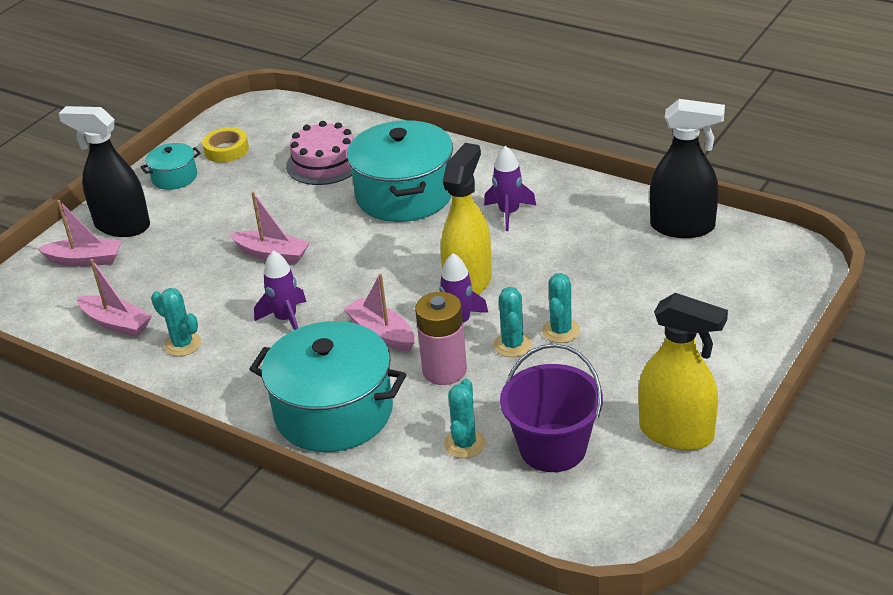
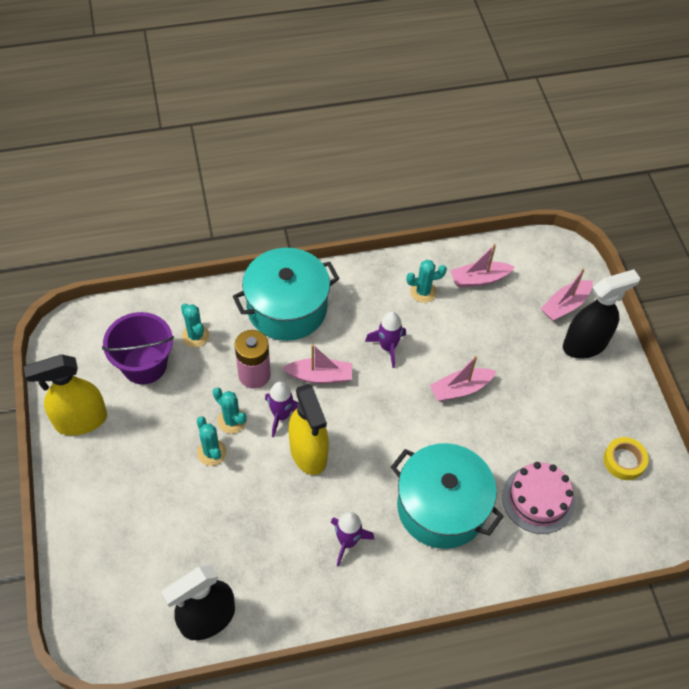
camera: 130 degrees right, 20 degrees up
turquoise pot [141,143,201,190] -> none

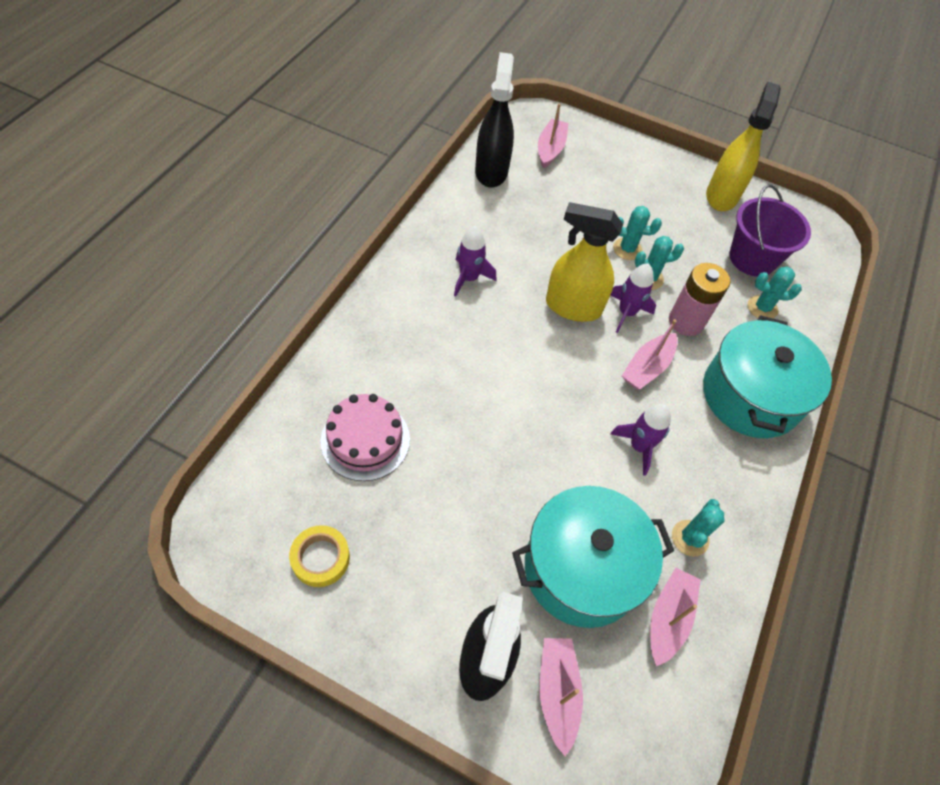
camera: 125 degrees right, 0 degrees up
turquoise pot [391,443,504,549] -> turquoise pot moved to [512,486,674,628]
pink boat [430,356,496,401] -> pink boat moved to [538,103,569,168]

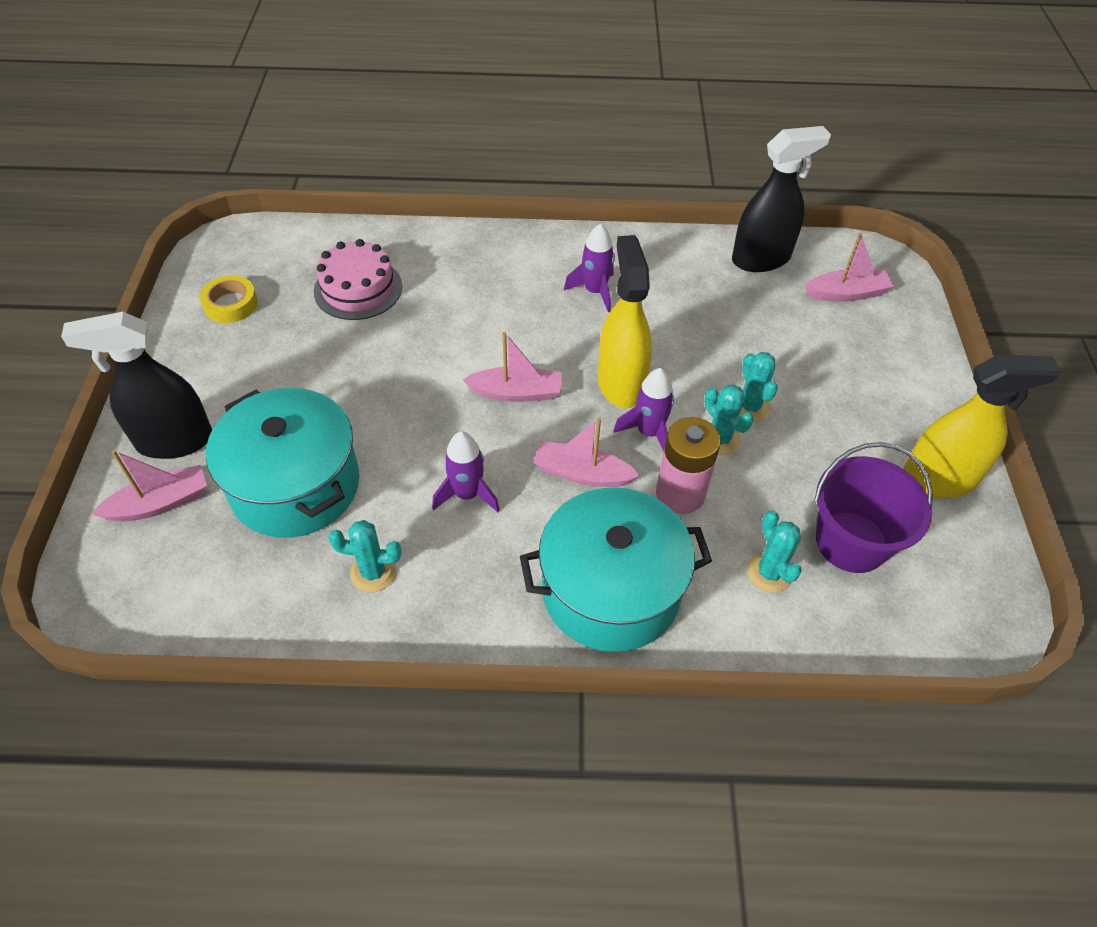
camera: 70 degrees right, 5 degrees down
pink boat [650,568,701,666] -> pink boat moved to [463,332,562,402]

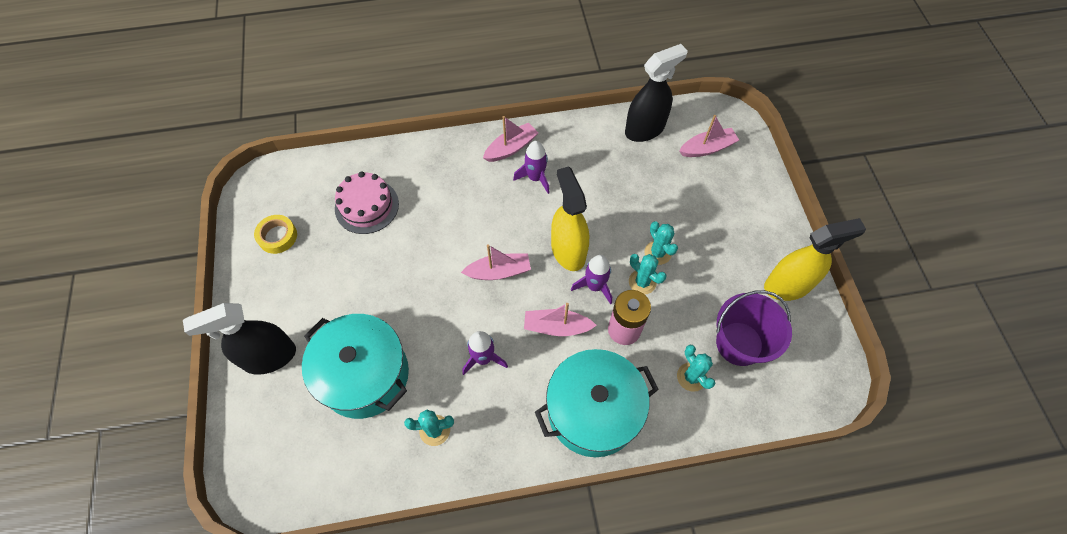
camera: 10 degrees left, 10 degrees up
pink boat [91,450,207,522] -> pink boat moved to [483,116,538,162]

